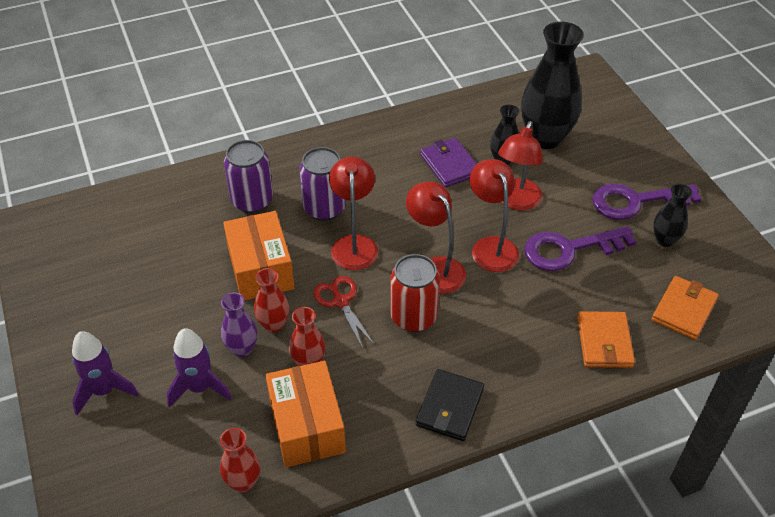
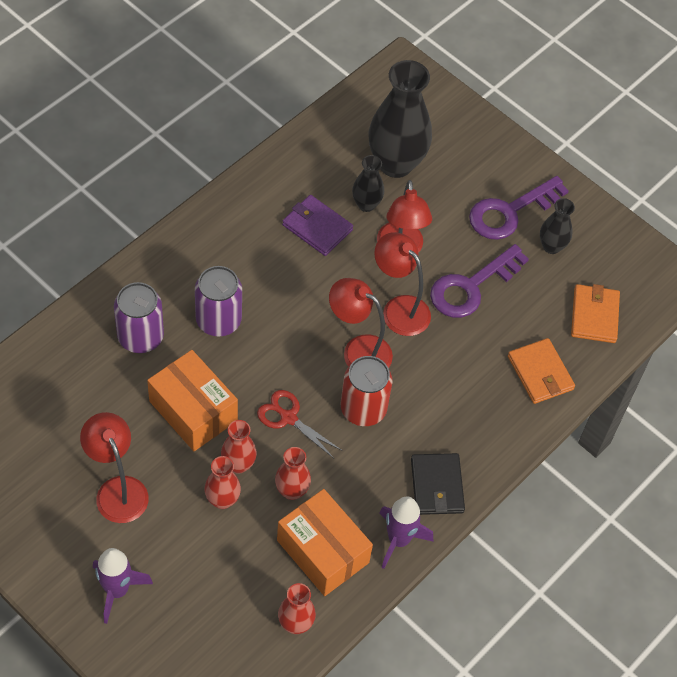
camera: 30 degrees left, 10 degrees up
purple rocket [167,328,232,407] -> purple rocket moved to [379,496,434,569]
purple vase [221,293,257,357] -> red vase [205,456,241,509]
red lamp [329,157,378,270] -> red lamp moved to [80,412,149,523]

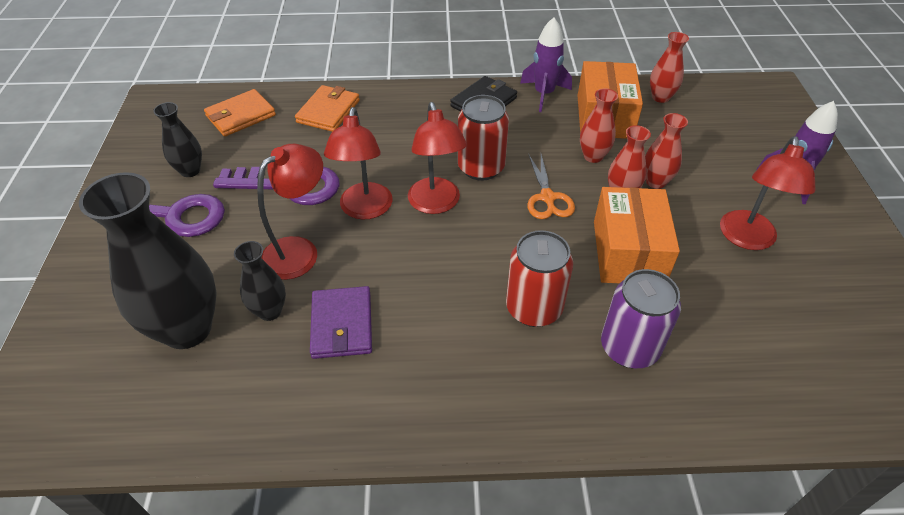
camera: 130 degrees left, 10 degrees down
purple can [195,266,242,336] -> red can [506,230,573,327]
red scissors [257,390,343,458] -> orange scissors [527,154,575,219]

